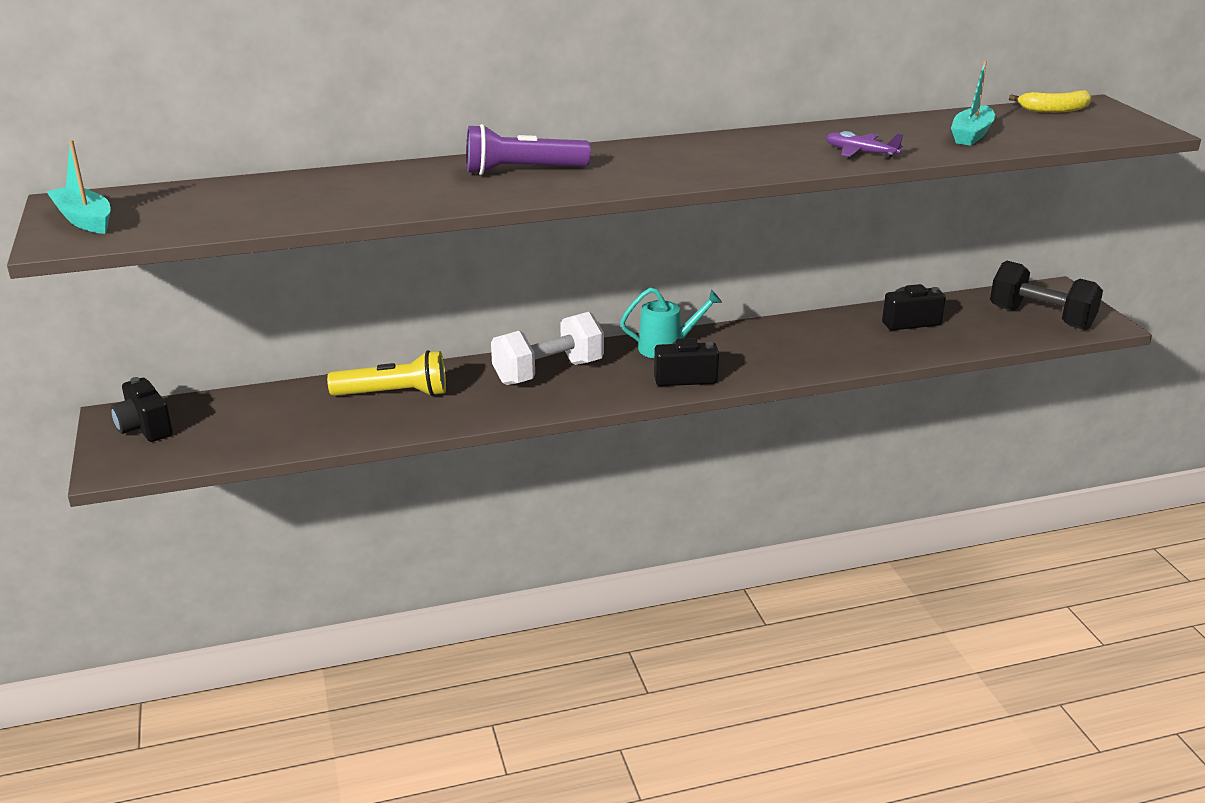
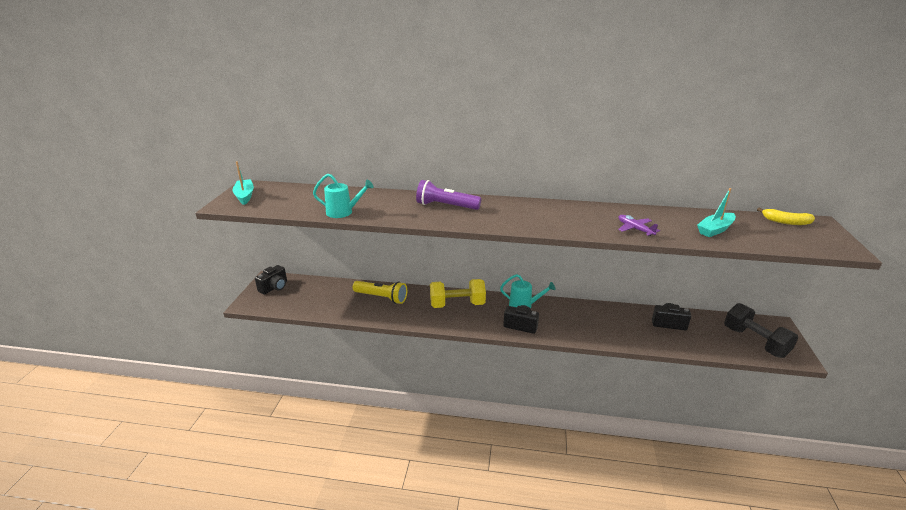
camera: 25 degrees right, 0 degrees up
black camera [111,377,173,442] -> black camera turned 135 degrees counterclockwise [255,265,287,295]
white dumbbell [491,312,604,385] -> yellow dumbbell [430,279,486,308]
none -> turquoise watering can [313,174,374,218]

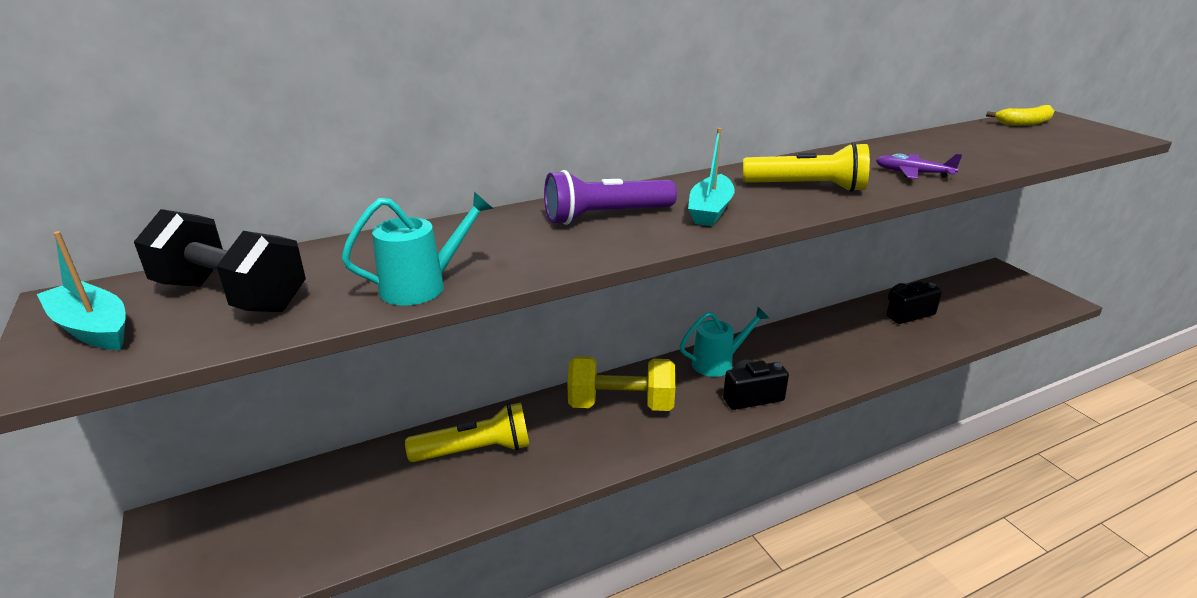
camera: 35 degrees left, 0 degrees up
black camera [255,265,287,295] -> none
yellow dumbbell [430,279,486,308] -> yellow dumbbell turned 45 degrees clockwise [567,356,675,411]
turquoise boat [697,188,736,237] -> turquoise boat moved to [688,128,735,226]
black dumbbell [724,303,798,358] -> black dumbbell moved to [134,209,306,312]
none -> yellow flashlight [743,142,870,192]

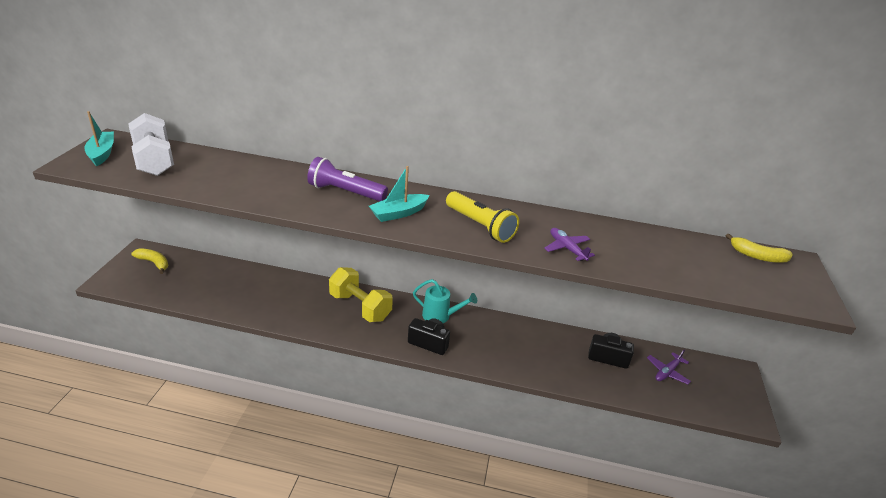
camera: 35 degrees right, 5 degrees up
black dumbbell [134,209,306,312] -> white dumbbell [128,113,174,176]
turquoise watering can [342,191,493,306] -> none
yellow flashlight [405,402,530,462] -> none
none -> yellow banana [131,248,168,274]
none -> purple plane [647,349,691,384]

